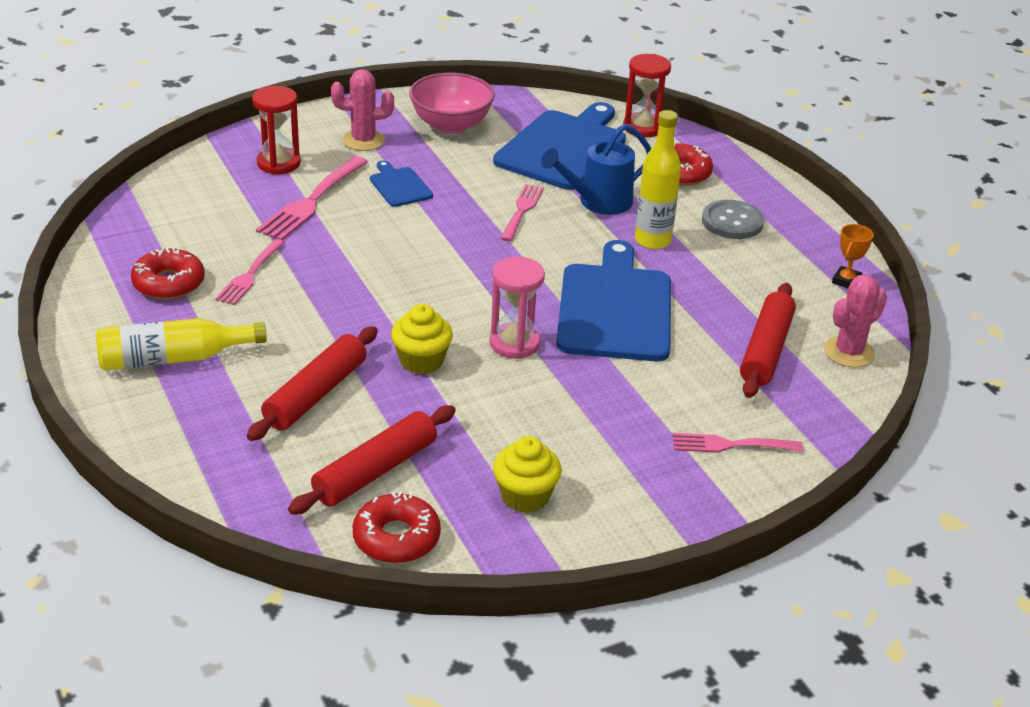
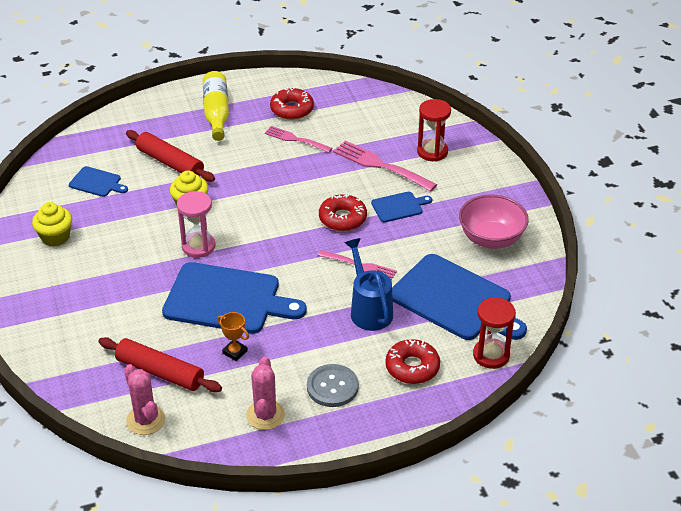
camera: 100 degrees right, 5 degrees up
red rolling pin [288,405,456,515] -> blue cutting board [69,166,128,197]
pink cactus [331,69,394,151] -> pink cactus moved to [246,357,285,430]
red donut [353,491,441,563] -> red donut moved to [319,194,367,231]
yellow bottle [635,110,681,249] -> none
pink fork [673,433,803,453] -> none
orange trophy [832,224,874,288] -> orange trophy moved to [217,312,249,361]

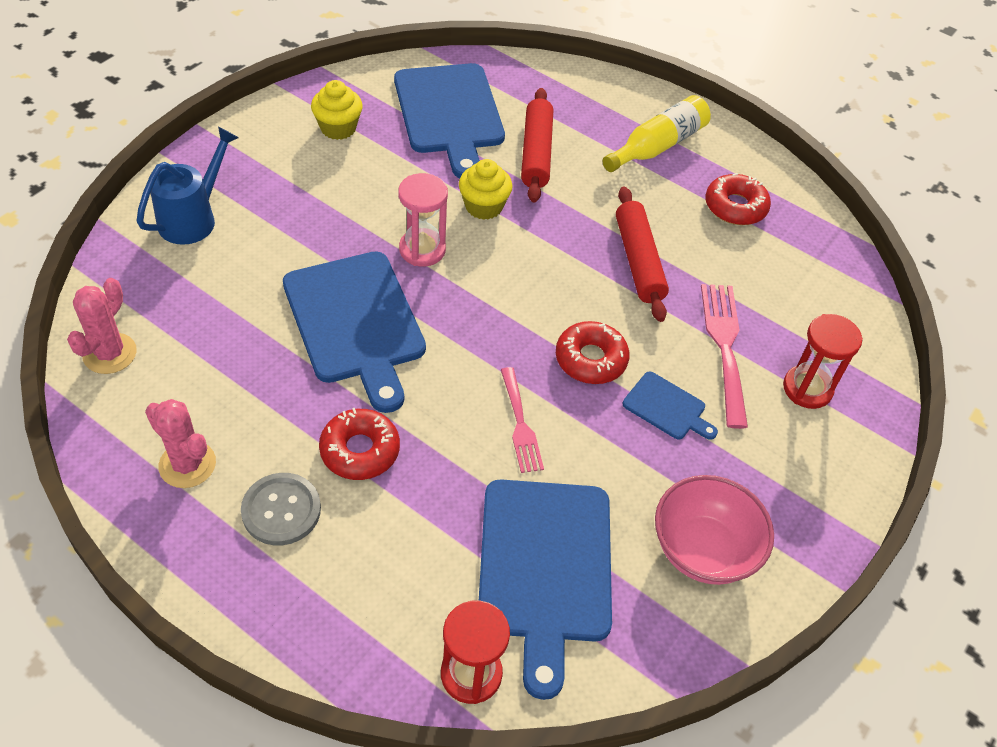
camera: 50 degrees right, 10 degrees up
blue cutting board [69,166,128,197] -> blue cutting board [394,63,505,178], size x2.13
red rolling pin [98,337,222,392] -> red rolling pin moved to [616,186,669,322]
orange trophy [217,312,249,361] -> none
pink cactus [246,357,285,430] -> pink cactus turned 75 degrees clockwise [145,399,216,488]
pink fork [265,126,333,153] -> none
blue watering can [345,238,393,331] -> blue watering can moved to [137,127,239,245]
red donut [385,339,440,384] -> red donut moved to [319,408,400,480]

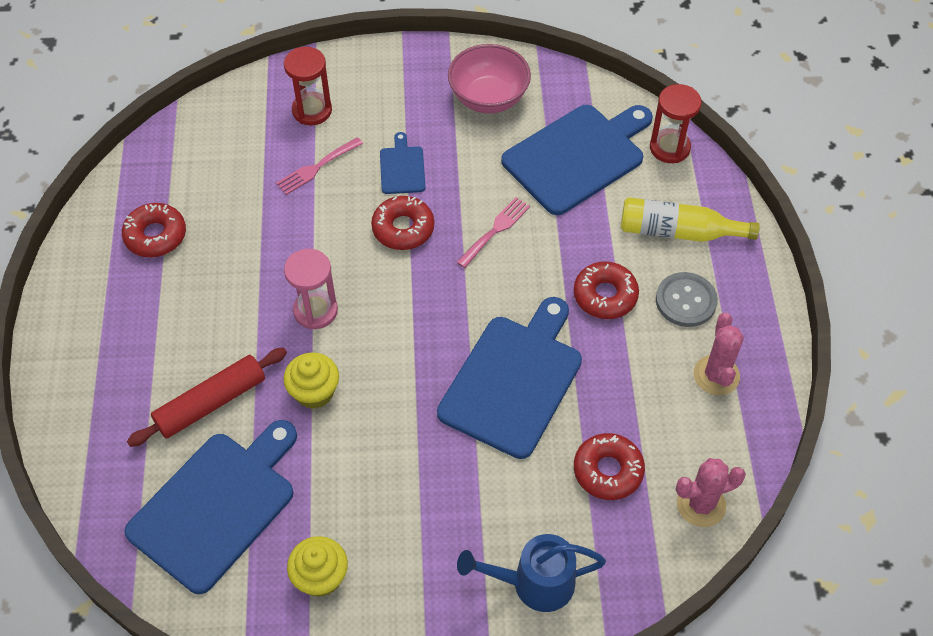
camera: 125 degrees left, 5 degrees up
pink hourglass [398,173,448,266] -> pink hourglass moved to [284,249,338,330]
yellow bottle [603,95,711,172] -> yellow bottle moved to [621,197,760,242]
red rolling pin [616,186,669,322] -> none
pink fork [701,284,748,429] -> pink fork [276,137,363,195], size x0.65
none -> red donut [574,433,645,500]

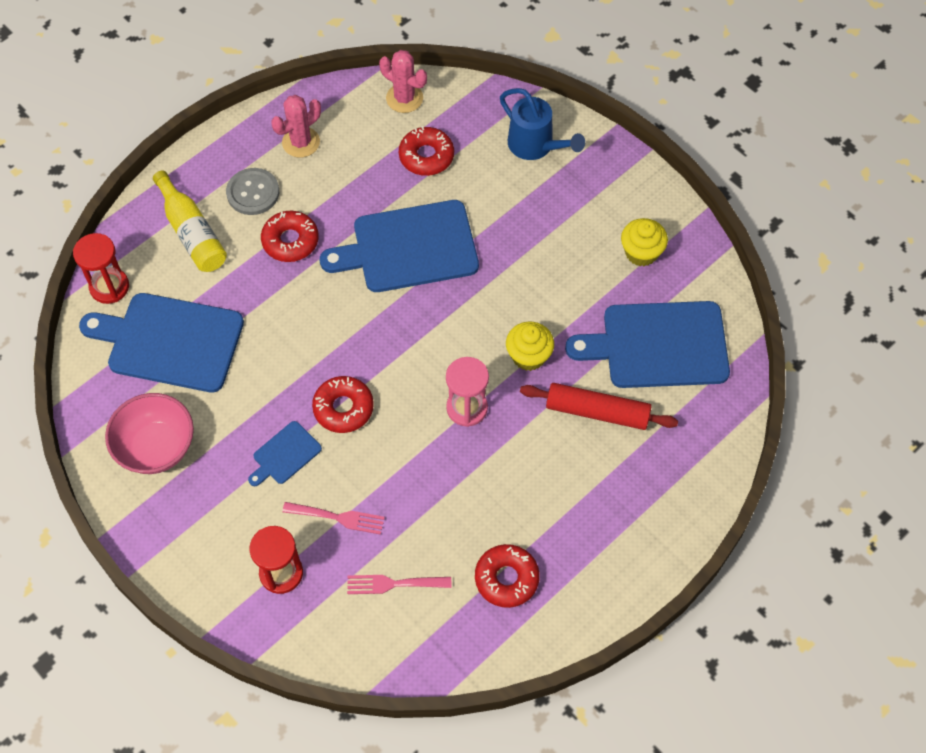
camera: 130 degrees left, 5 degrees up
pink fork [457,197,530,268] -> pink fork moved to [347,575,451,594]

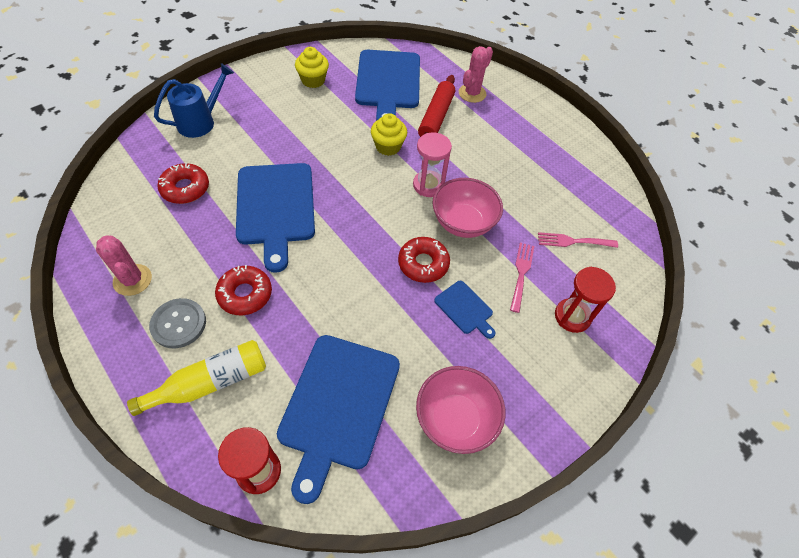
camera: 90 degrees left, 5 degrees down
pink fork [347,575,451,594] -> pink fork turned 90 degrees clockwise [538,232,618,248]
pink cactus [379,50,427,113] -> pink cactus moved to [459,46,493,103]
red donut [475,544,540,608] -> none
none -> pink bowl [432,178,503,238]

